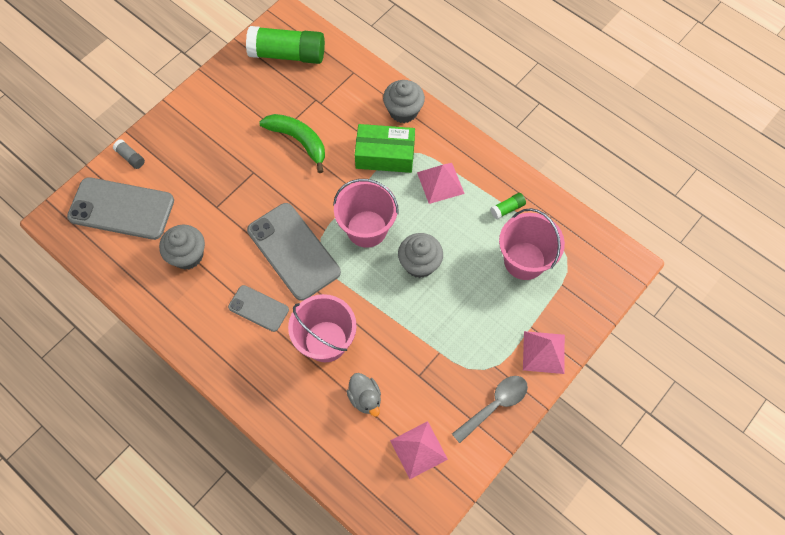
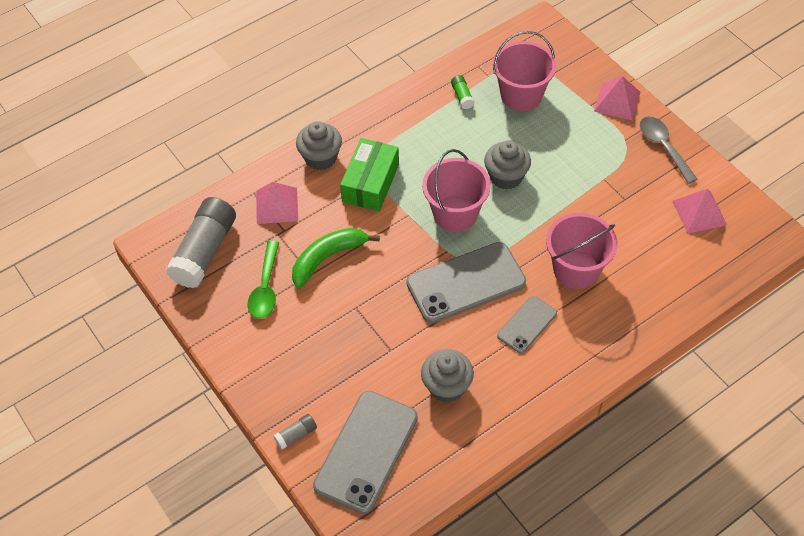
camera: 75 degrees left, 10 degrees down
green glue stick [246,26,325,64] -> grey glue stick [166,197,236,288]
grey duck [347,373,381,417] -> none
pink pyramid [417,163,465,204] -> pink pyramid moved to [256,182,298,224]
none -> green spoon [248,241,279,319]

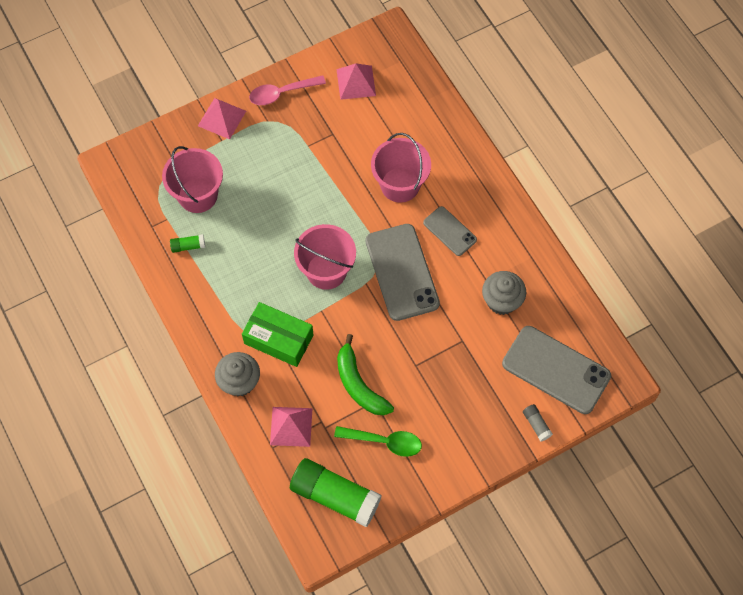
camera: 85 degrees left, 10 degrees up
grey glue stick [166,197,236,288] -> green glue stick [290,458,382,527]
grey cupcake [484,140,531,190] -> none
grey spoon [640,116,698,184] -> pink spoon [249,75,326,105]

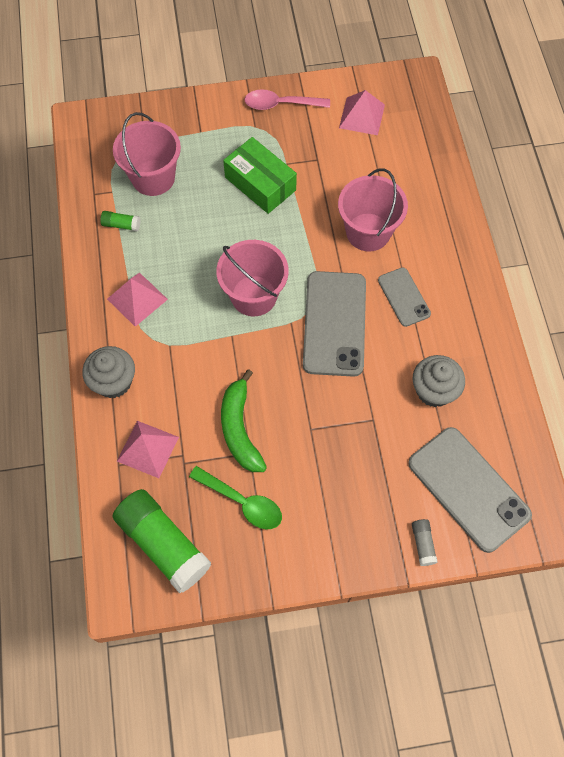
camera: 20 degrees right, 0 degrees up
pink pyramid [198,98,246,139] -> pink pyramid moved to [107,272,168,327]
green box [242,302,314,367] -> green box moved to [223,137,297,214]

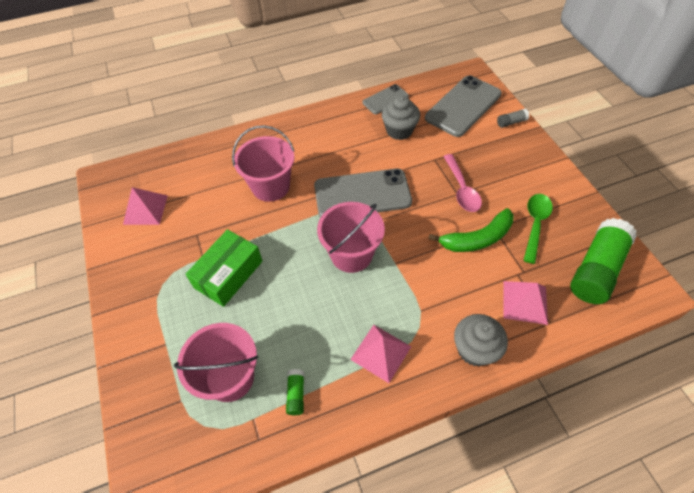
camera: 100 degrees left, 10 degrees down
pink spoon [244,89,330,110] -> pink spoon moved to [443,154,482,212]
grey phone [378,267,431,327] -> grey phone moved to [362,84,409,114]

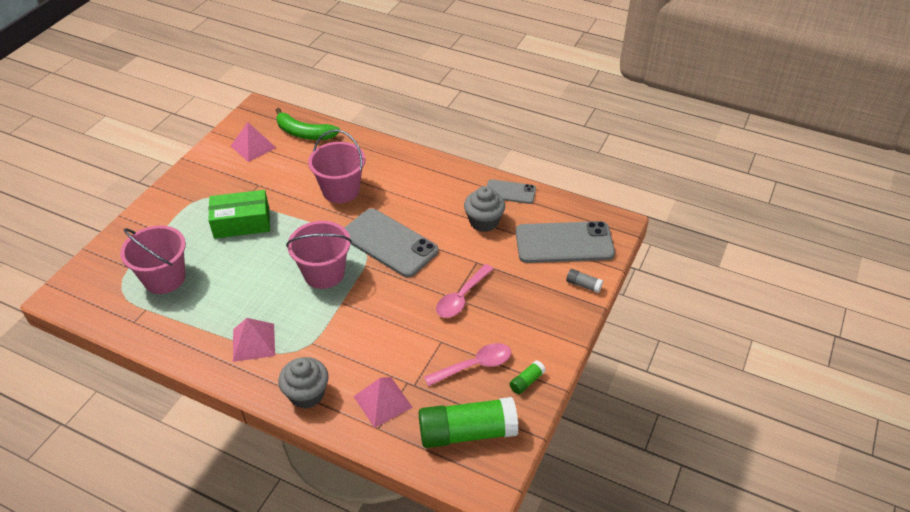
camera: 45 degrees right, 10 degrees down
green glue stick [286,369,304,415] -> green glue stick moved to [509,360,546,394]
green banana [428,208,514,252] -> green banana moved to [276,108,340,140]
green spoon [523,194,553,264] -> pink spoon [424,343,511,386]

